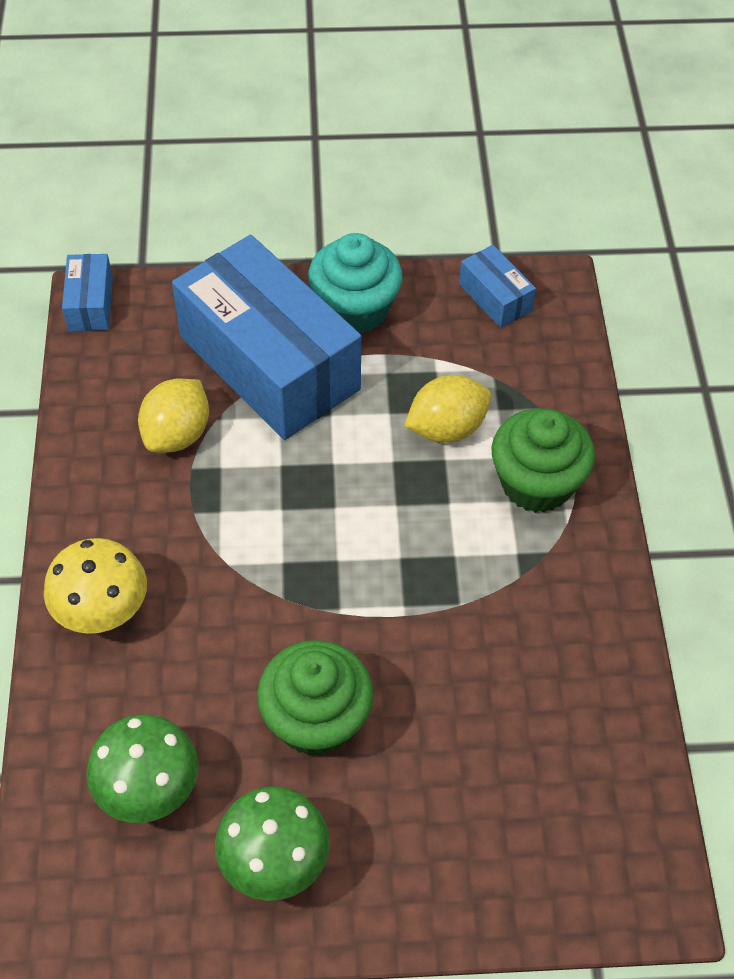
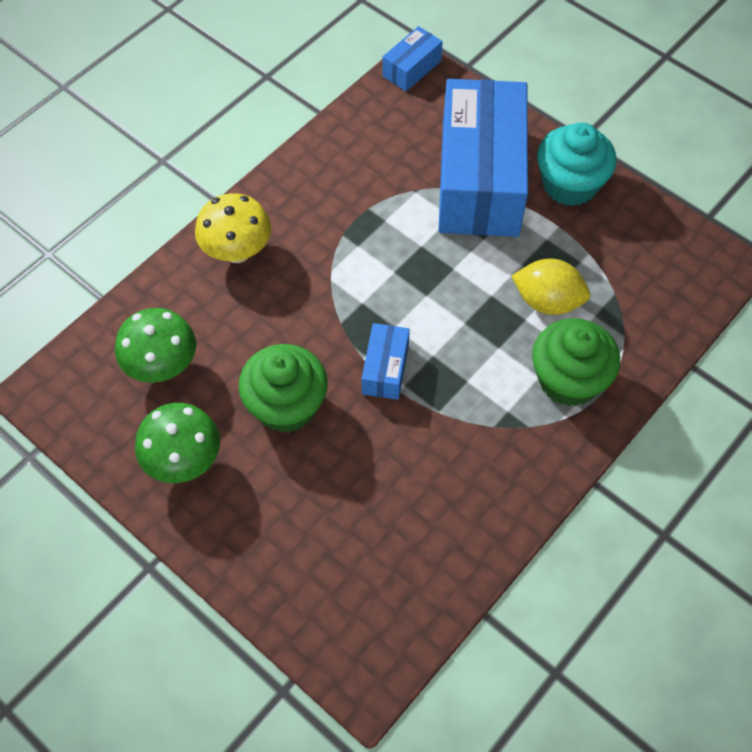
camera: 45 degrees right, 5 degrees up
yellow lemon [138,379,209,453] -> none
blue box [459,245,536,328] -> blue box moved to [362,323,410,400]

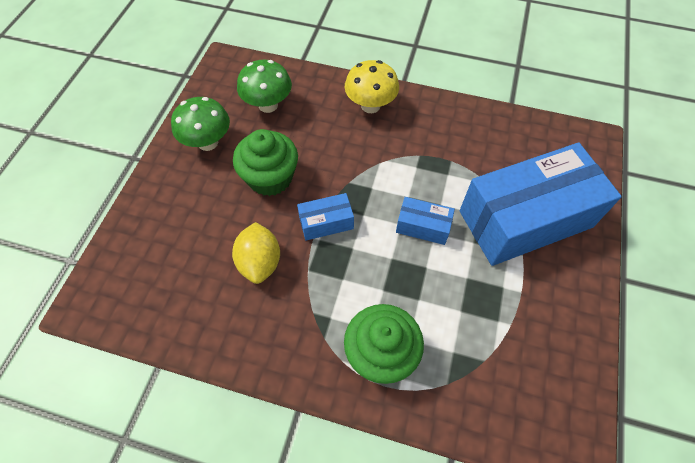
camera: 65 degrees right, 0 degrees up
blue box [382,26,443,91] -> blue box moved to [396,197,455,245]
yellow lemon [511,259,590,315] -> yellow lemon moved to [232,222,280,284]
turquoise cupcake [537,123,616,206] -> none

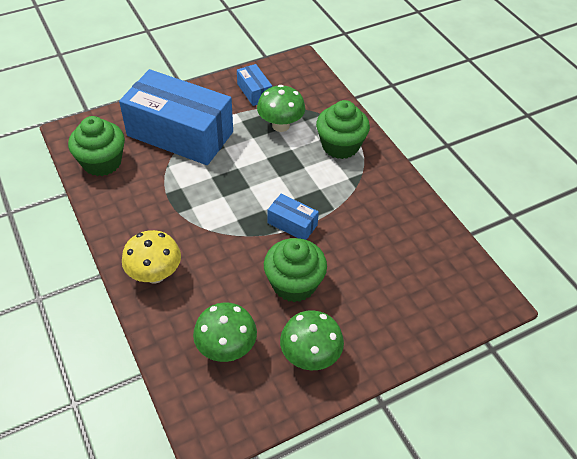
camera: 135 degrees left, 10 degrees down
yellow lemon [232,222,280,284] -> none
blue box [396,197,455,245] -> blue box moved to [237,64,272,106]
none -> green cupcake [68,116,125,176]
none -> green mushroom [257,85,305,132]

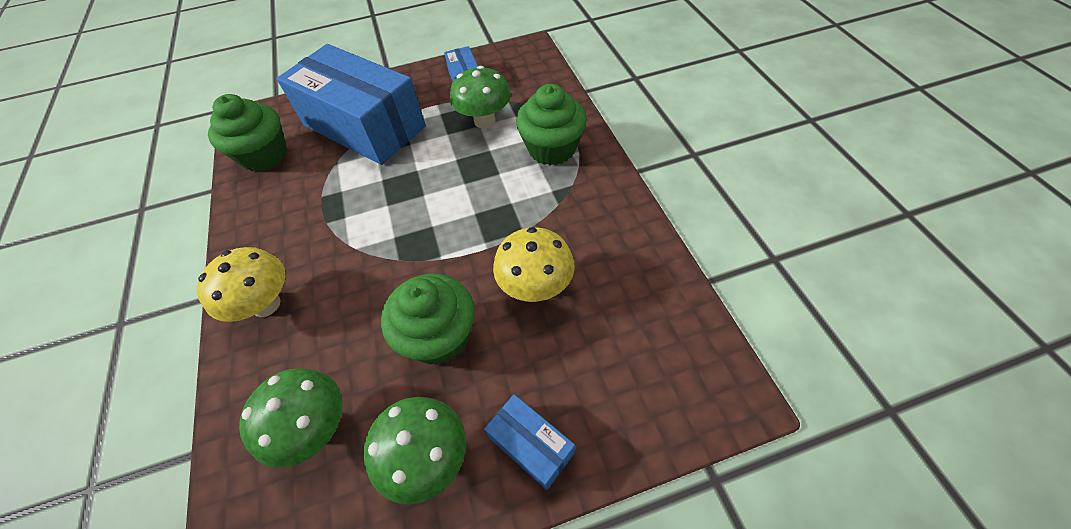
camera: 15 degrees right, 5 degrees up
blue box [268,194,319,240] -> blue box moved to [484,394,575,490]
none -> yellow mushroom [493,227,575,302]

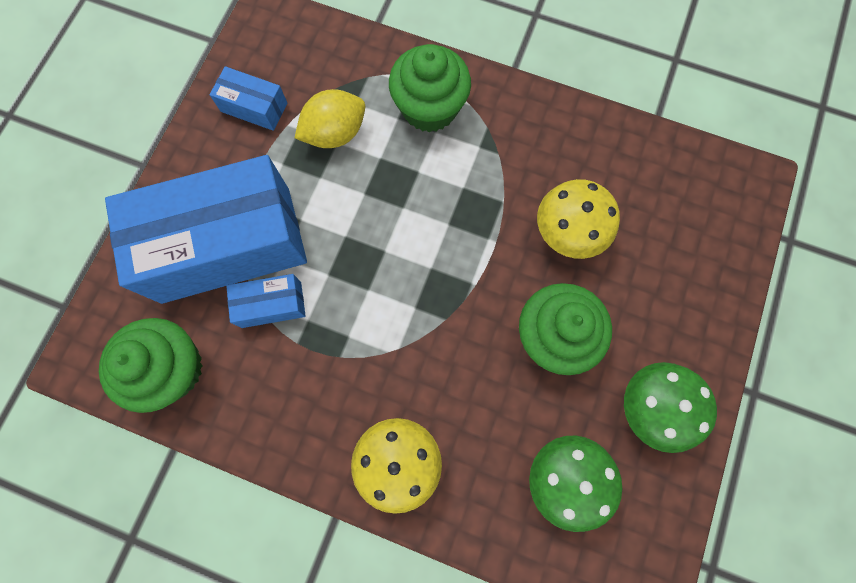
camera: 55 degrees left, 20 degrees up
green mushroom [450,66,511,128] -> yellow lemon [295,89,365,148]
blue box [484,394,575,490] -> blue box moved to [226,274,305,328]

